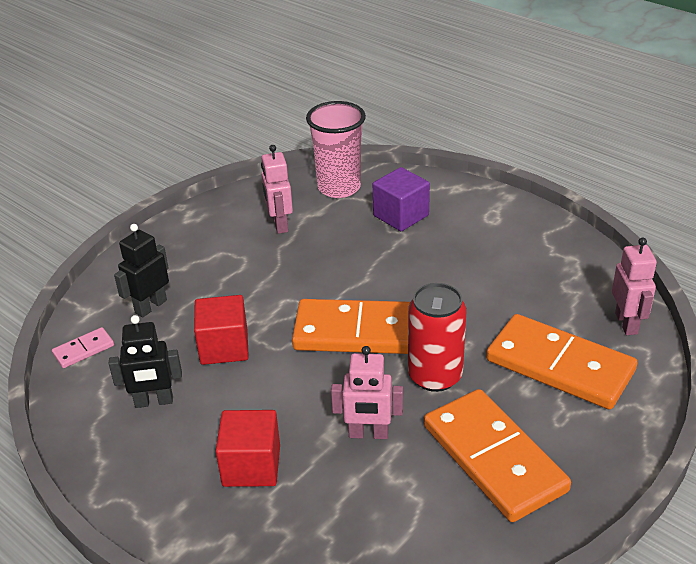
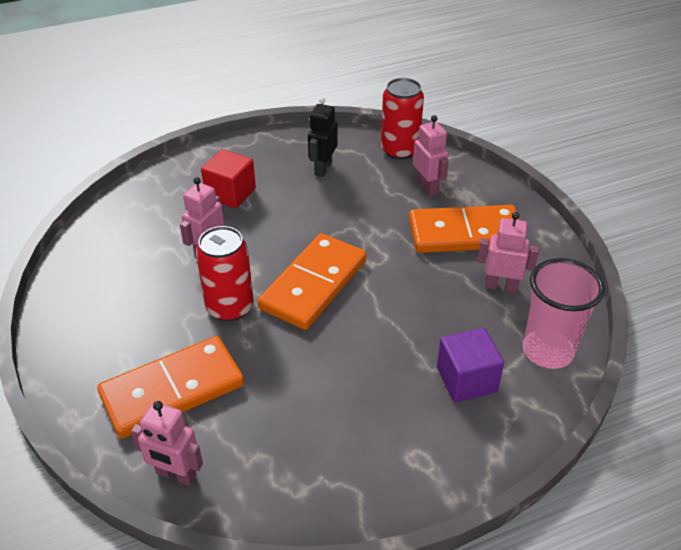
camera: 115 degrees right, 5 degrees up
pink domino [52,327,114,368] -> red can [381,78,424,160]
black robot [114,224,169,317] -> pink robot [413,115,449,196]
red cube [194,295,249,365] -> none
orange domino [424,389,571,522] -> orange domino moved to [409,205,519,253]

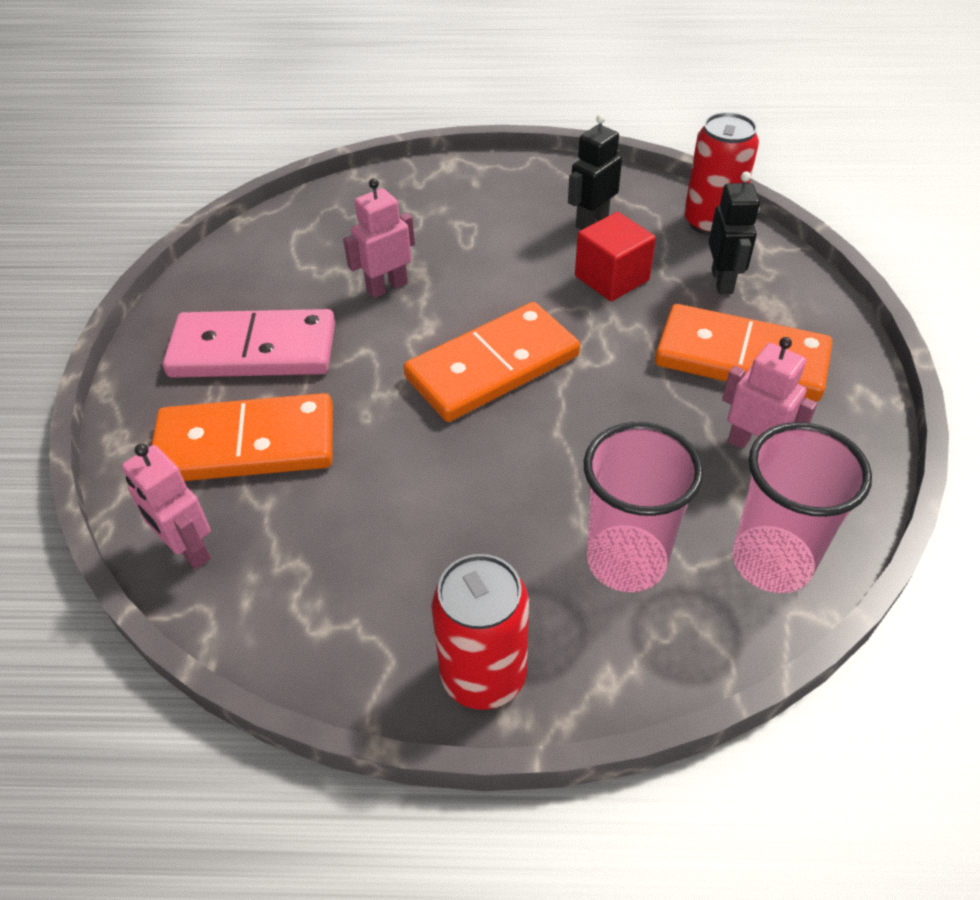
camera: 25 degrees right, 5 degrees up
red can [196,226,254,321] -> red can moved to [431,554,529,710]
red cube [201,149,256,208] -> red cube moved to [575,212,656,301]
pink robot [413,115,449,196] -> black robot [709,172,760,294]
purple cube [437,328,504,402] -> pink cup [584,422,704,592]
none -> pink domino [163,309,335,378]

